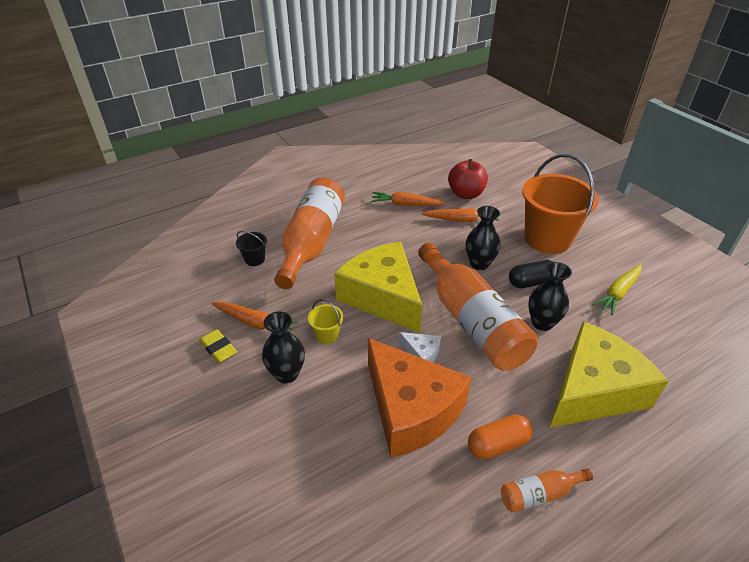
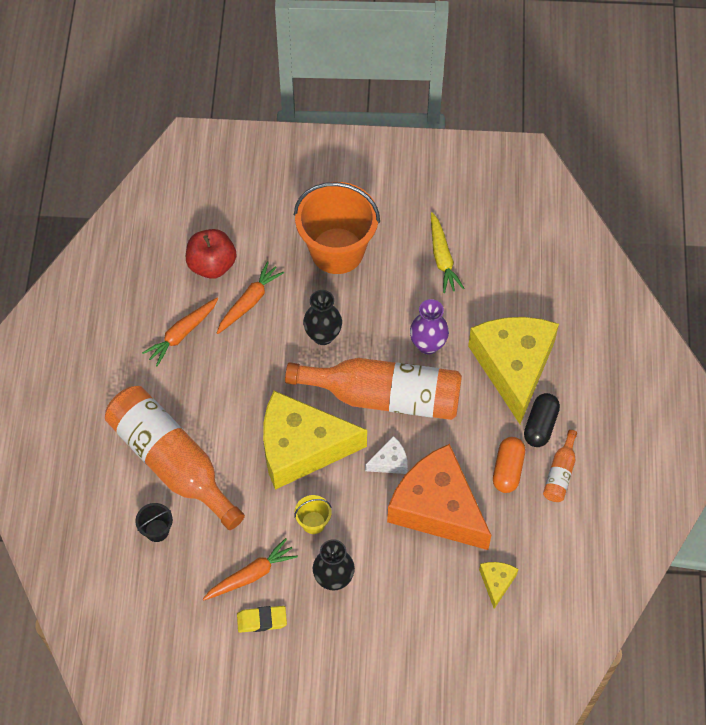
camera: 55 degrees left, 20 degrees up
orange cheese [368,338,472,458] -> orange cheese turned 135 degrees counterclockwise [387,444,491,550]
black capsule [509,260,553,288] -> black capsule moved to [524,393,560,447]
black vase [528,262,572,331] -> purple vase [410,299,449,355]
none -> yellow cheese [479,562,518,609]

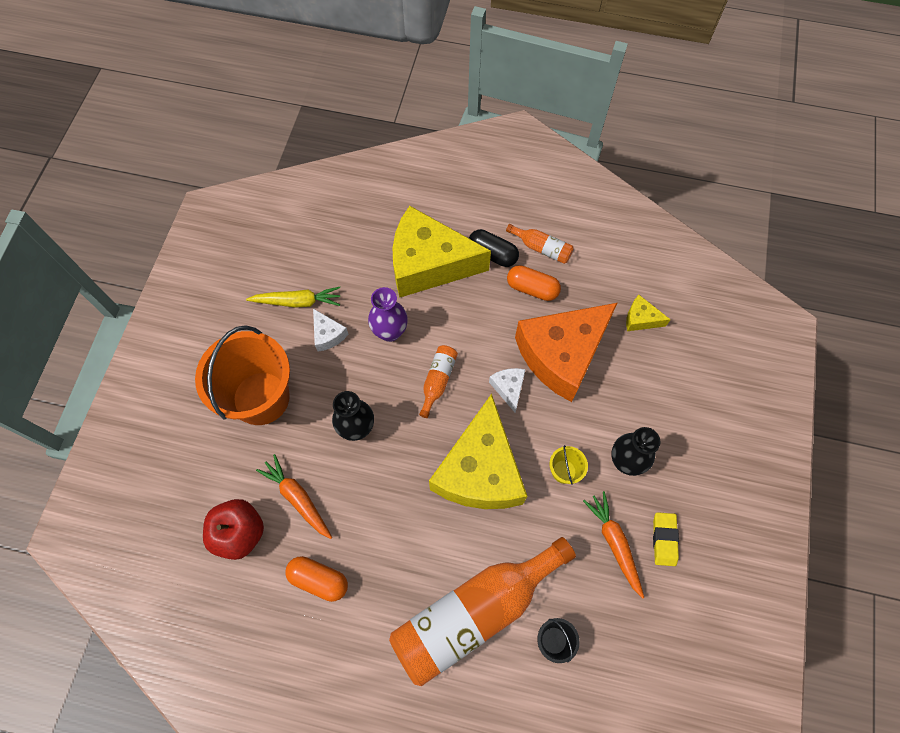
camera: 80 degrees left, 5 degrees up
orange carrot [142,297,218,366] -> orange capsule [285,556,348,602]
orange bottle [285,358,462,420] -> orange bottle [419,345,458,418], size x0.43
none -> white cheese [313,309,349,352]

